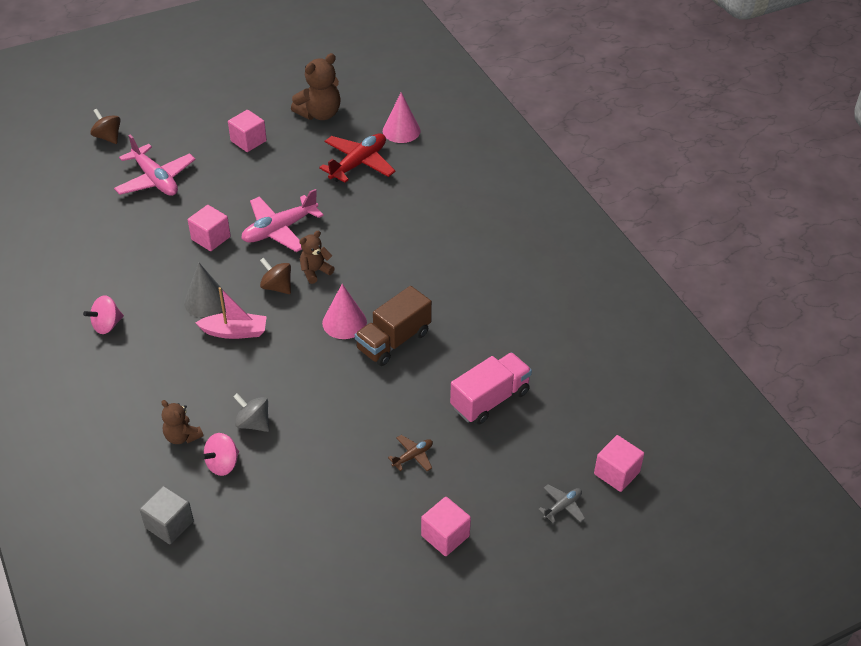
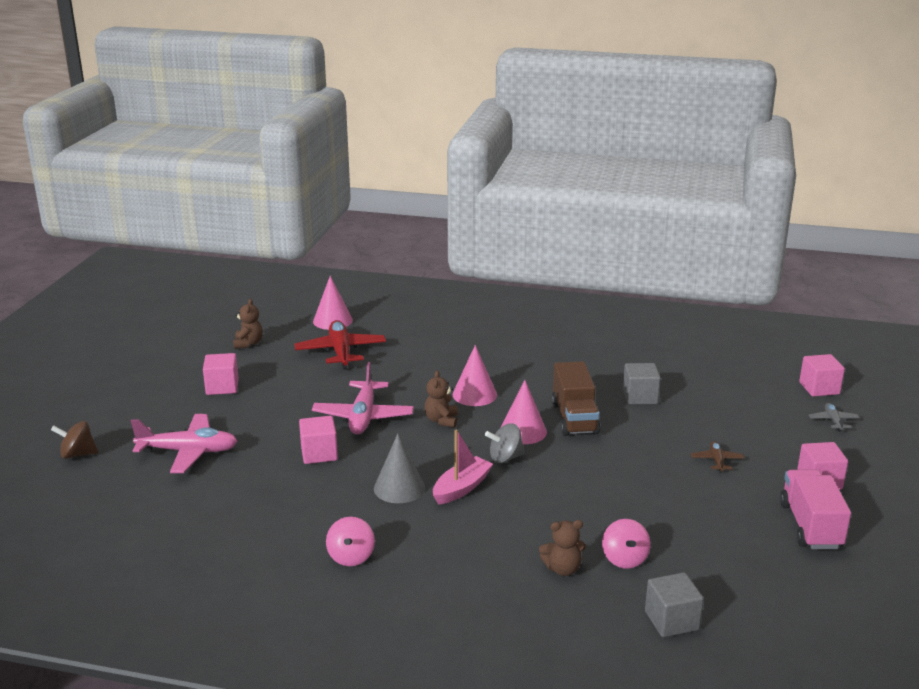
camera: 50 degrees left, 20 degrees down
grey spinning top [233,393,269,432] -> grey spinning top moved to [485,423,525,463]
brown spinning top [260,258,291,294] -> none
brown teddy bear [291,53,341,120] -> brown teddy bear [233,299,263,349], size x0.59
pink truck [450,352,532,425] -> pink truck moved to [780,470,851,549]
none -> pink cone [453,345,497,406]
none -> grey cube [623,363,661,404]

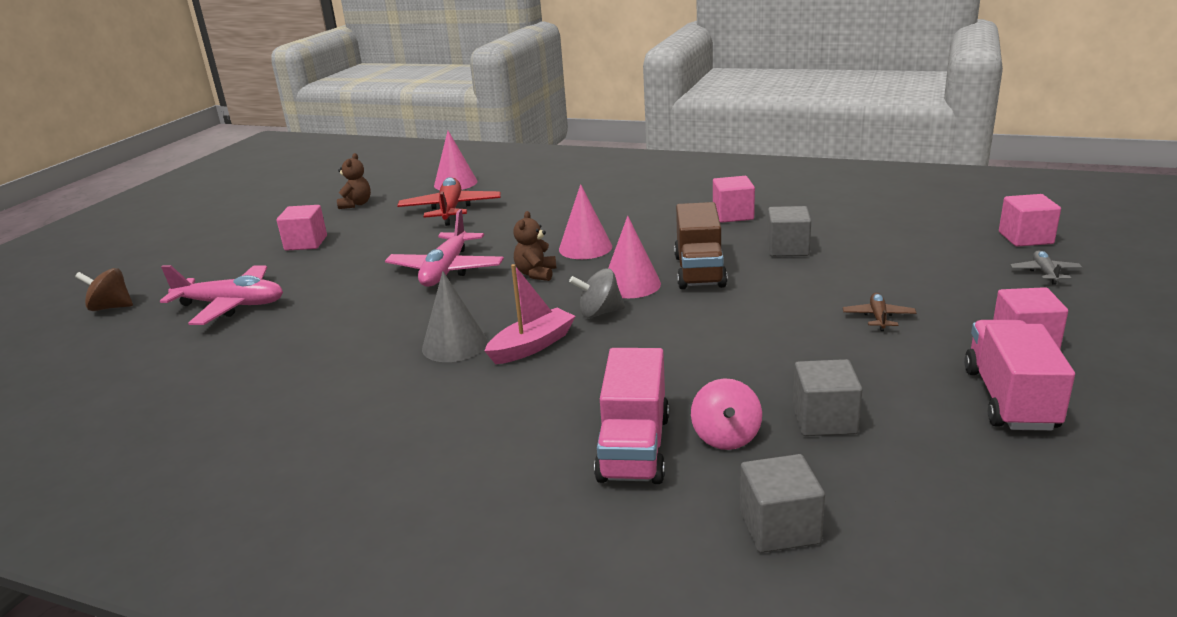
camera: 10 degrees right, 0 degrees up
pink cube [299,416,338,464] -> pink cube moved to [713,176,755,223]
pink spinning top [326,517,375,566] -> none
brown teddy bear [539,520,586,576] -> pink truck [594,348,669,484]
none -> grey cube [793,359,862,436]

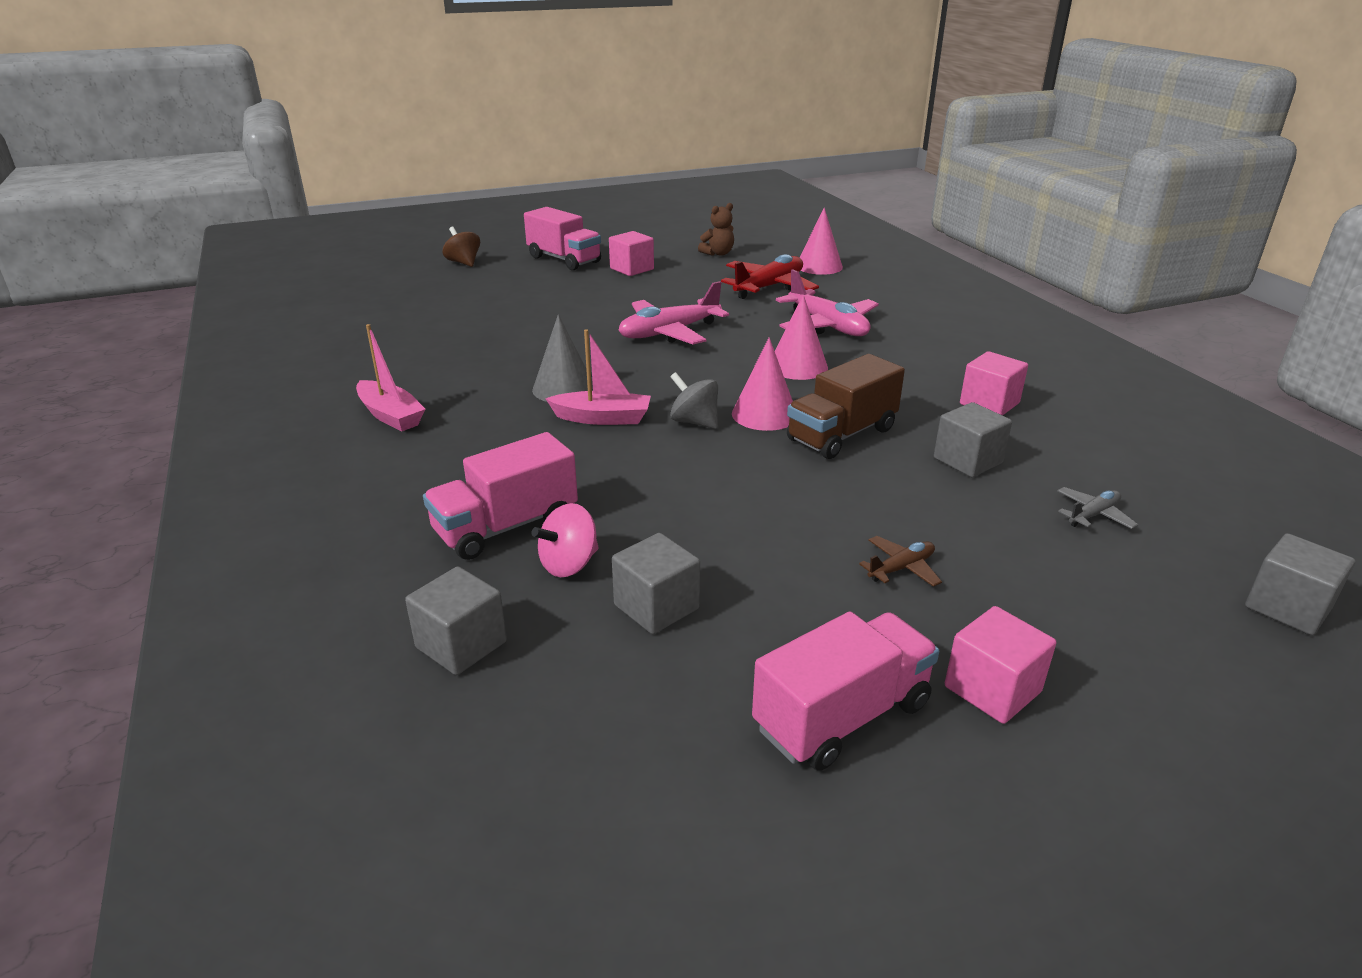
camera: 45 degrees right, 5 degrees up
pink plane [160,265,283,325] -> pink plane moved to [776,270,879,336]
brown teddy bear [513,211,556,281] -> none
pink cube [999,194,1061,247] -> grey cube [1245,533,1355,635]
grey plane [1010,251,1082,285] -> grey plane moved to [1057,487,1138,529]
none -> pink boat [356,324,425,431]
none -> pink truck [524,207,601,270]

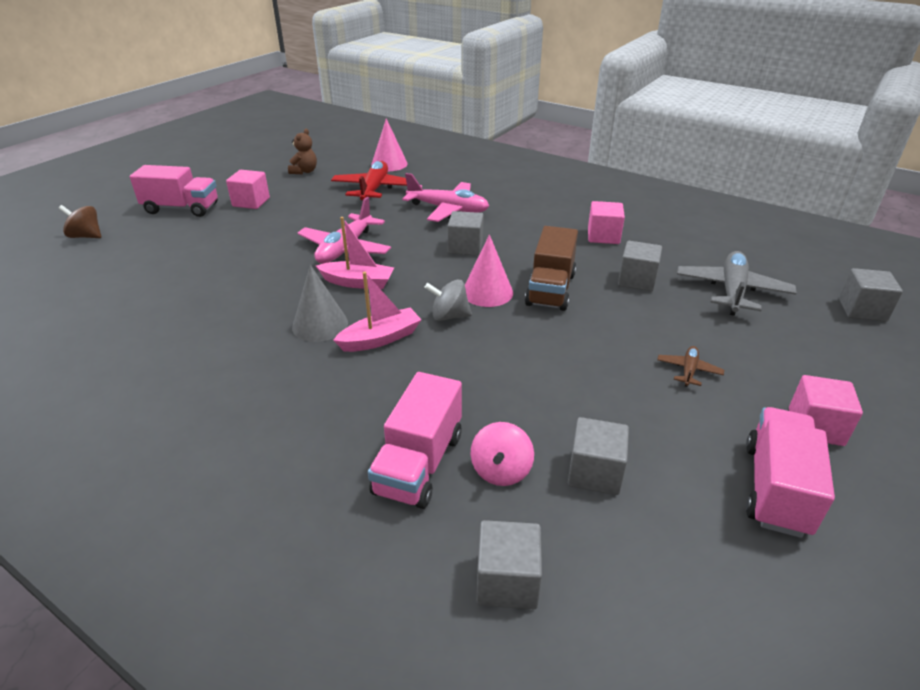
camera: 35 degrees left, 5 degrees up
pink boat [356,324,425,431] -> pink boat moved to [316,217,394,289]
pink cone [775,295,828,380] -> grey cube [447,211,484,256]
grey plane [1057,487,1138,529] -> grey plane [677,251,797,316], size x2.06

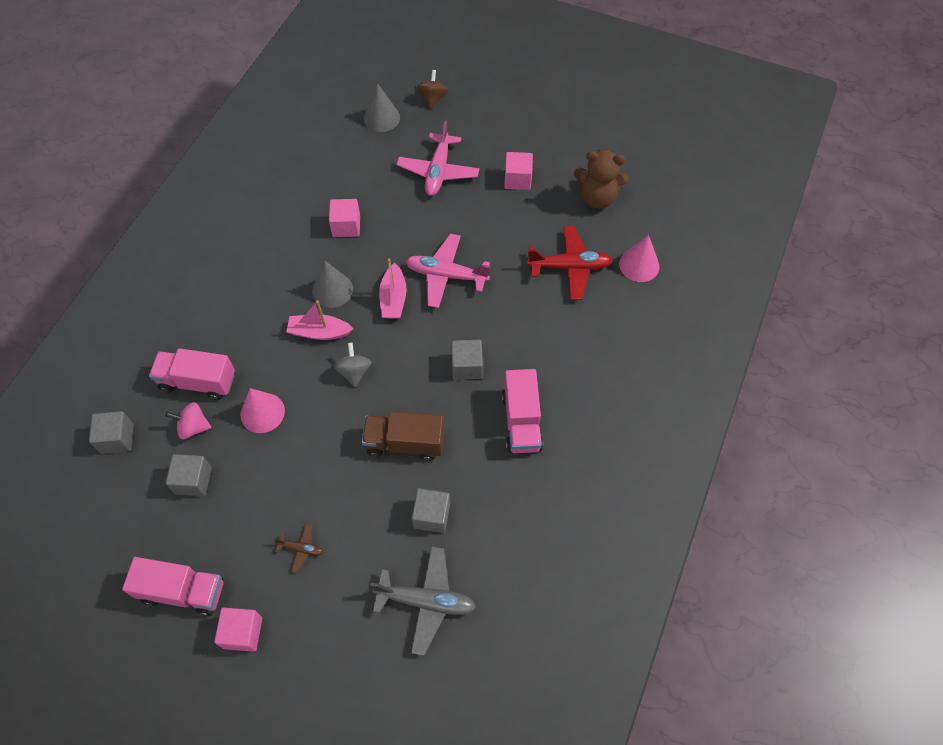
camera: 80 degrees right, 25 degrees up
pink truck [130,165,218,217] -> pink truck moved to [502,369,543,453]
brown teddy bear [288,129,317,174] -> brown teddy bear [574,150,629,209], size x1.68
pink boat [333,272,422,352] -> pink boat turned 135 degrees clockwise [286,300,353,340]
pink plane [402,173,489,222] -> pink plane moved to [396,121,479,196]
pink cone [465,234,513,307] -> pink cone moved to [241,388,285,433]
pink cube [588,201,625,244] -> pink cube moved to [329,199,360,237]
grey cube [839,268,903,322] -> none
none -> grey cone [364,83,400,132]

